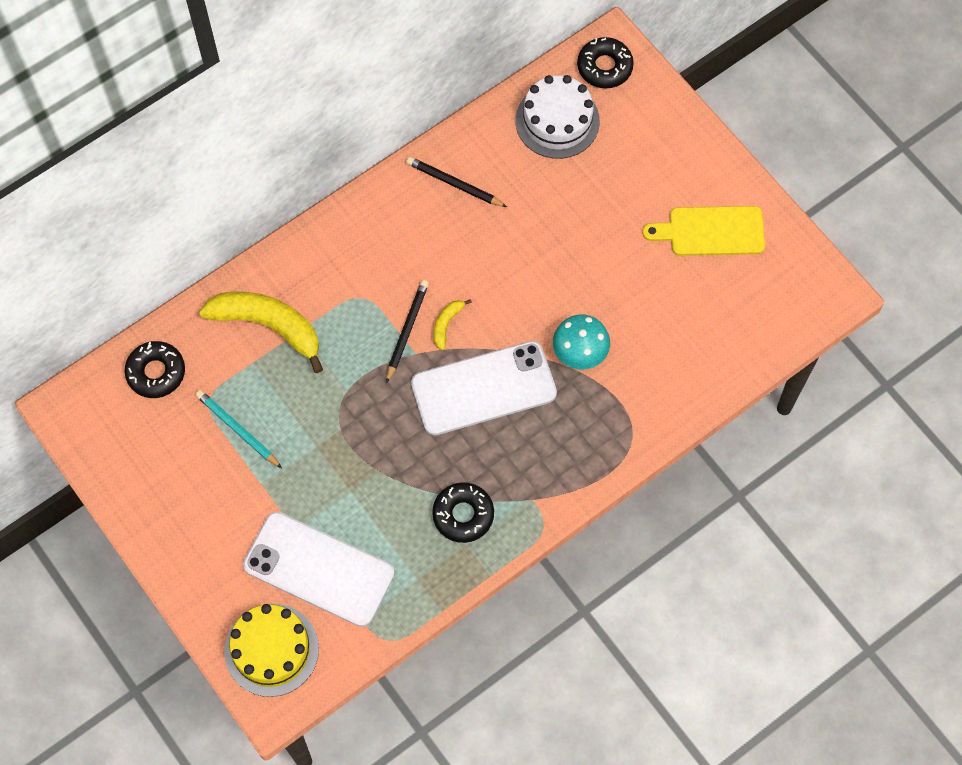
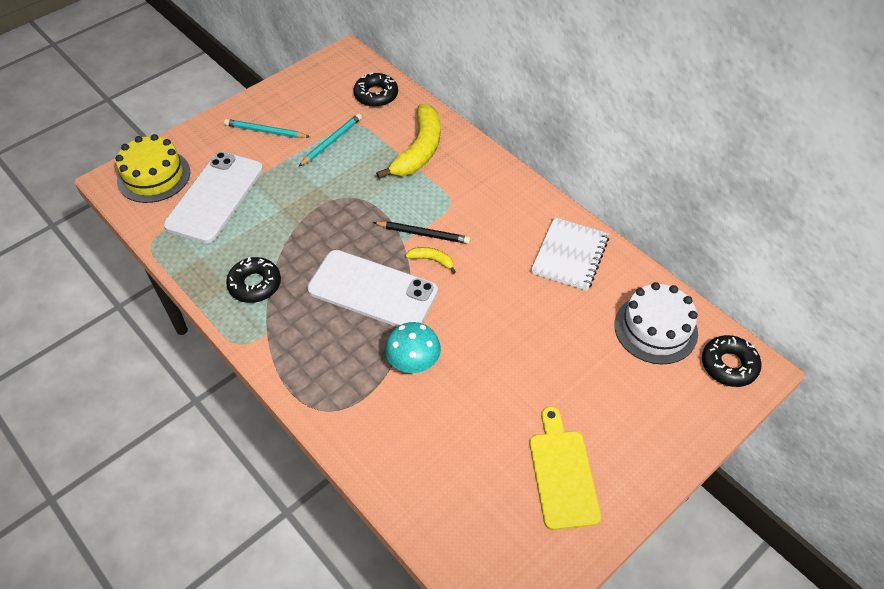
camera: 85 degrees right, 15 degrees down
black pencil [406,157,507,207] -> white notebook [531,217,609,291]
white phone [411,341,557,435] -> white phone turned 45 degrees counterclockwise [307,250,438,327]
none -> turquoise pencil [224,119,310,138]

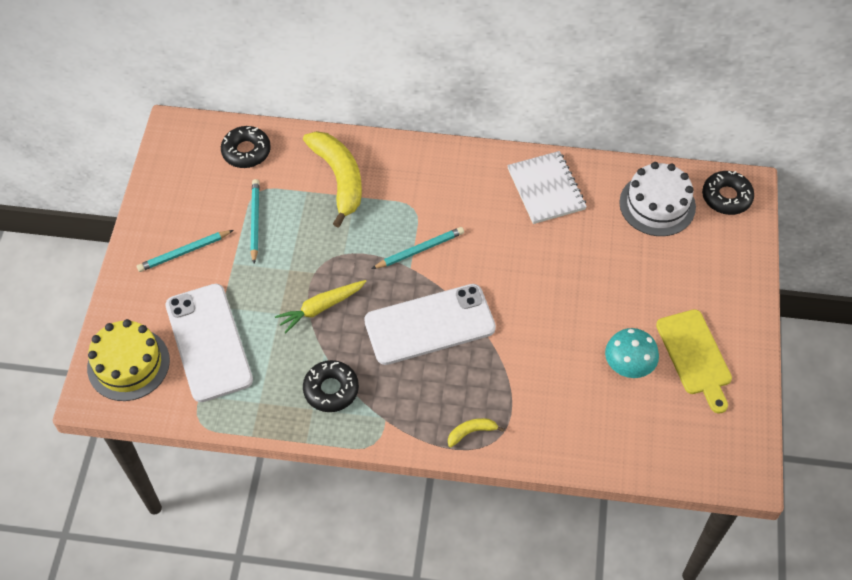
camera: 40 degrees left, 5 degrees up
black pencil [373,221,471,244] -> turquoise pencil [372,227,464,269]
turquoise mushroom [385,322,441,373] -> turquoise mushroom moved to [605,328,659,378]
yellow banana [405,247,456,274] -> yellow banana moved to [448,418,505,447]
yellow cutting board [529,407,601,530] -> yellow cutting board turned 150 degrees counterclockwise [656,309,732,414]
none -> yellow carrot [275,280,367,333]

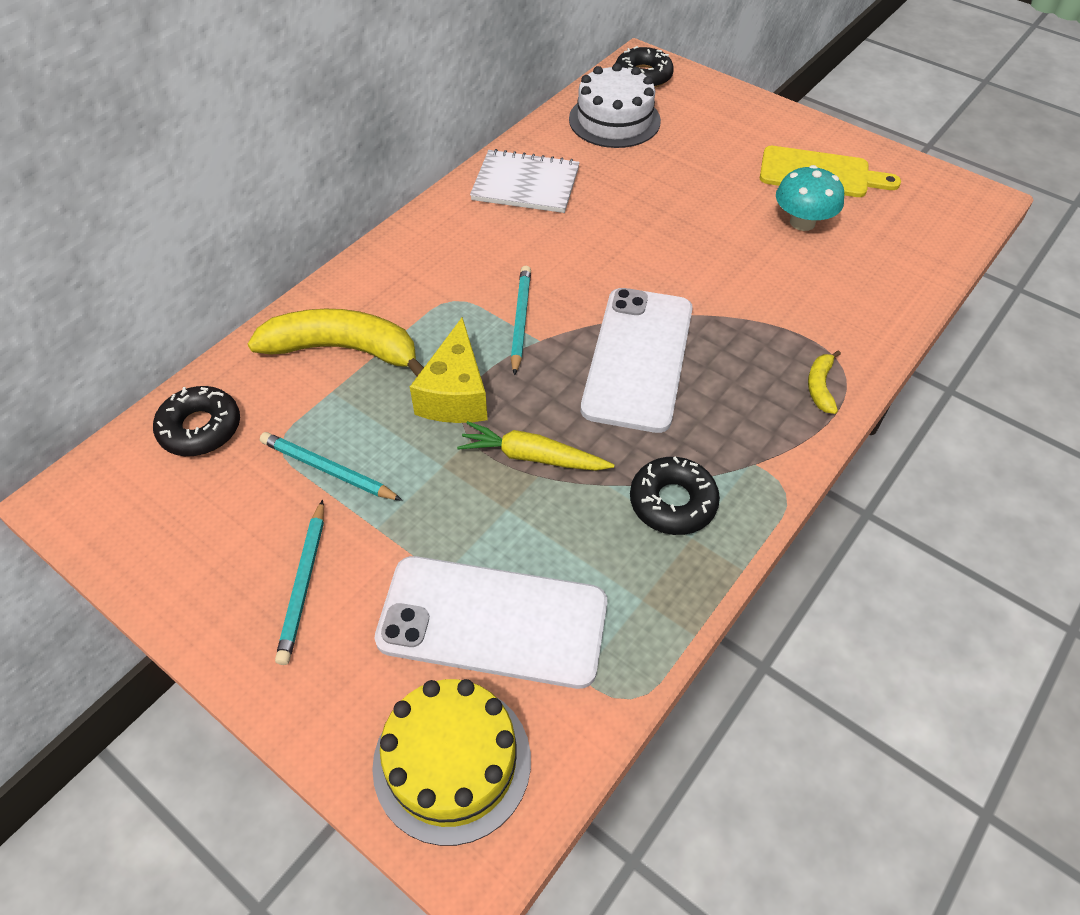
camera: 60 degrees left, 5 degrees down
yellow carrot [275,280,367,333] -> yellow carrot turned 105 degrees clockwise [457,421,615,471]
none -> yellow cheese [410,317,488,423]

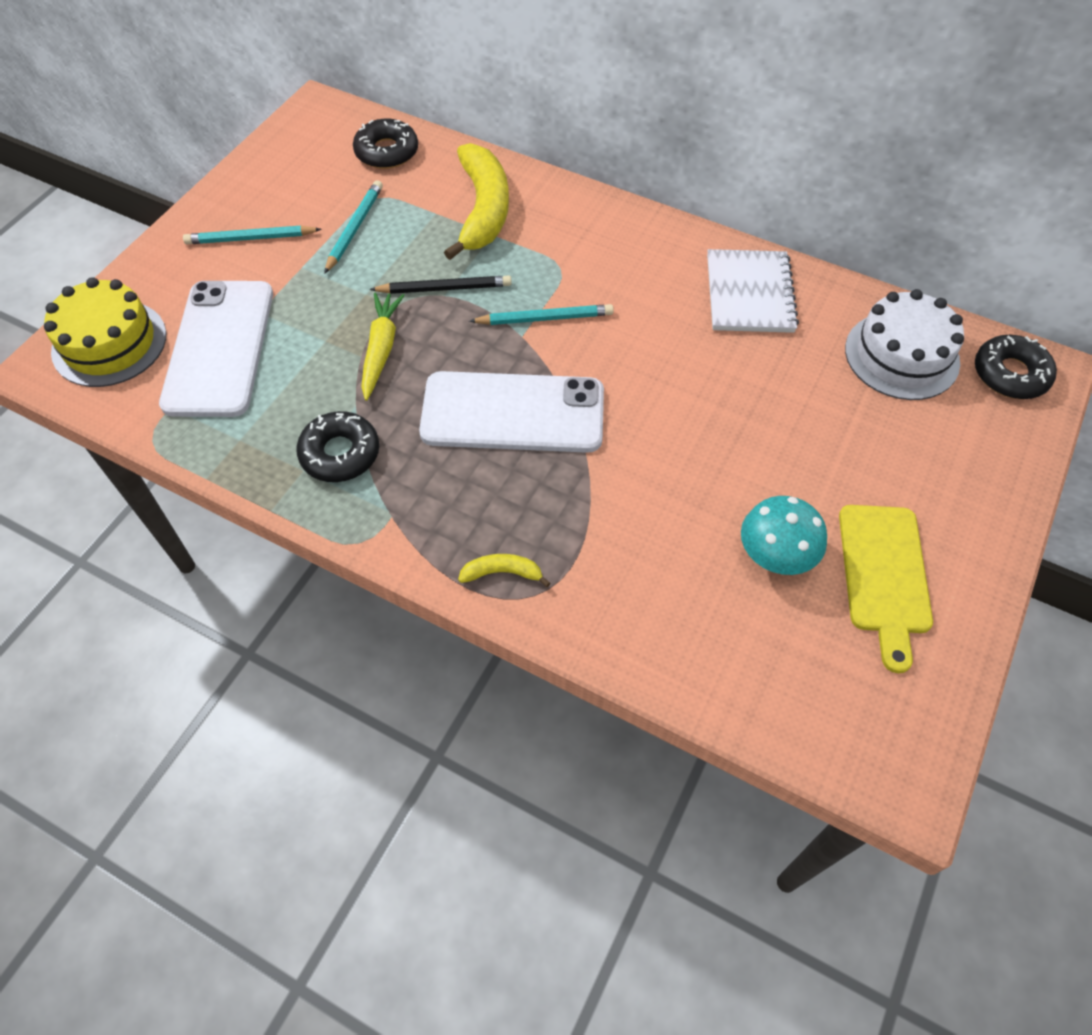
camera: 80 degrees right, 5 degrees up
yellow cheese [410,317,488,423] -> black pencil [369,276,512,294]

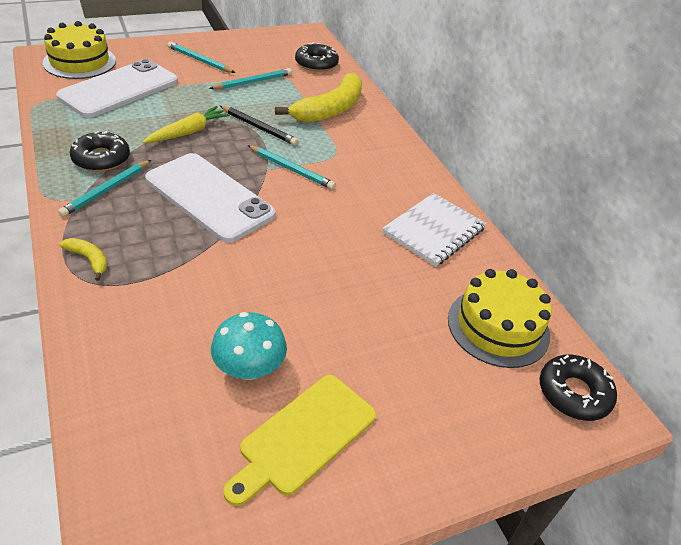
camera: 35 degrees right, 15 degrees down
white cake [845,289,964,400] -> yellow cake [448,269,552,368]
none -> turquoise pencil [58,160,151,217]

